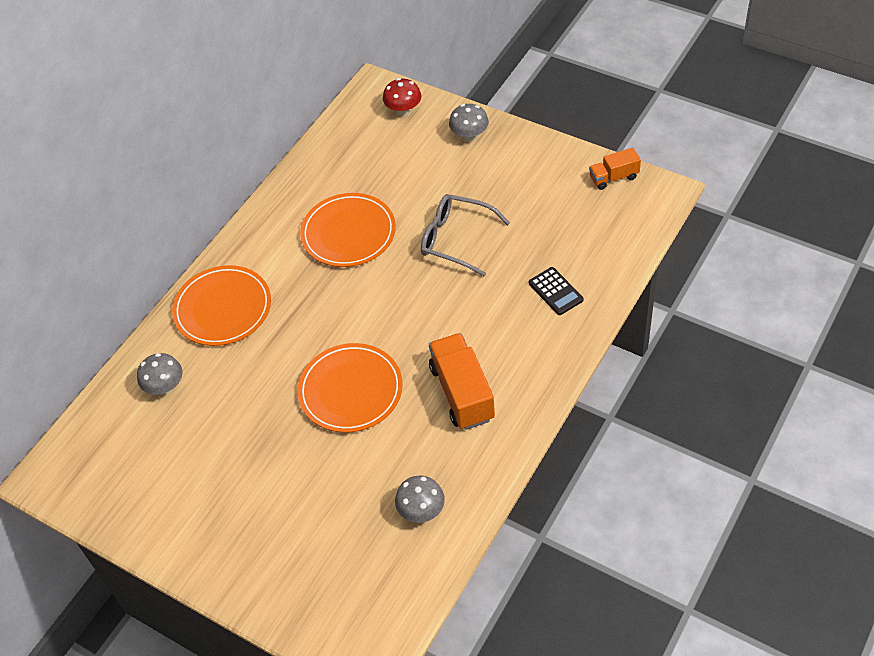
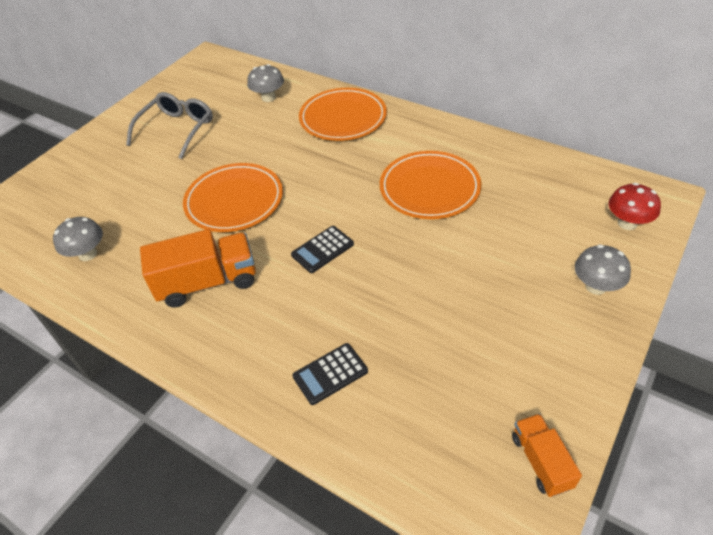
camera: 90 degrees right, 5 degrees down
grey glasses [421,194,510,277] -> grey glasses moved to [126,92,213,159]
none -> black calculator [291,226,354,273]

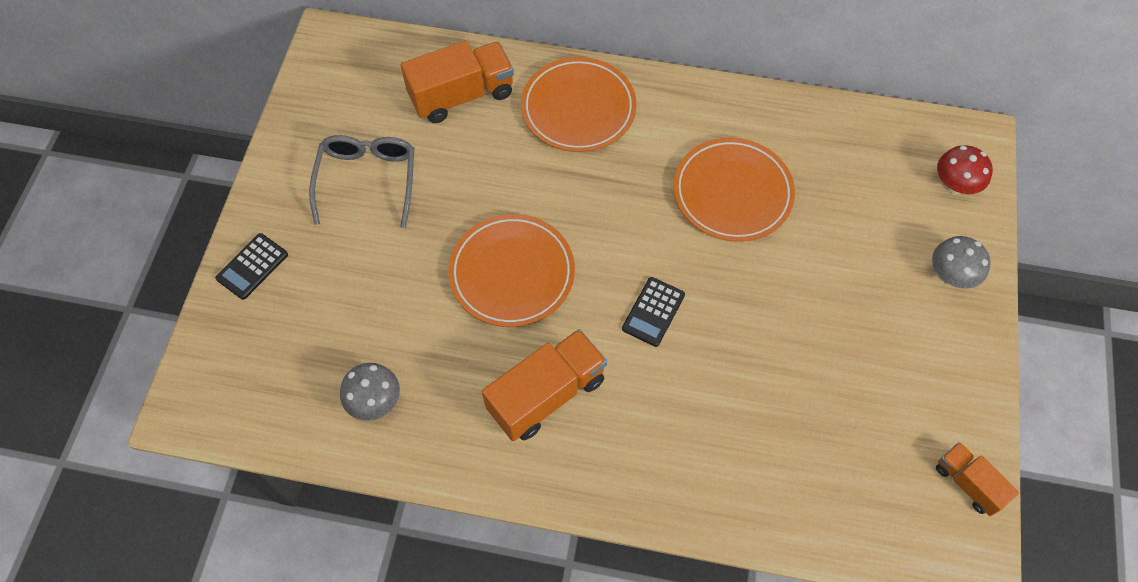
camera: 25 degrees left, 15 degrees up
grey mushroom [247,64,284,102] -> orange truck [401,41,514,123]
black calculator [292,343,368,405] -> black calculator moved to [215,233,288,300]

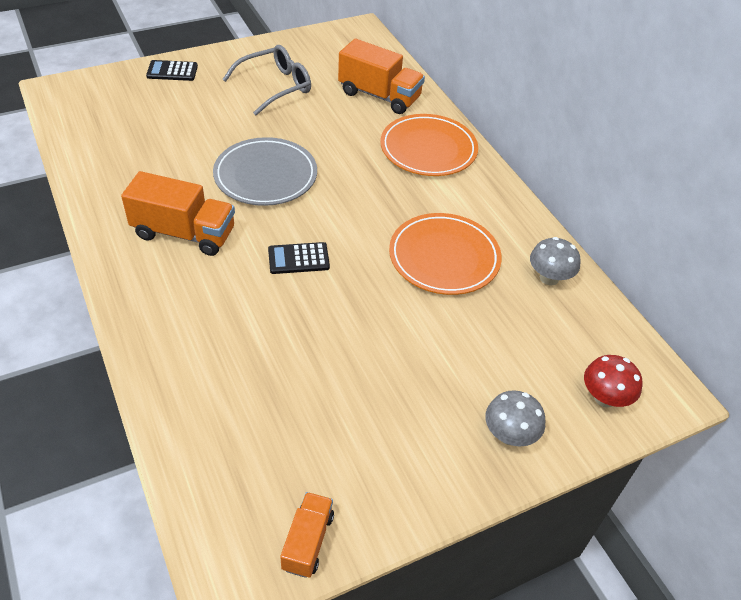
camera: 50 degrees right, 15 degrees down
grey mushroom [340,363,400,421] -> grey mushroom moved to [530,237,581,285]
orange plate [448,214,575,327] -> grey plate [213,137,317,206]

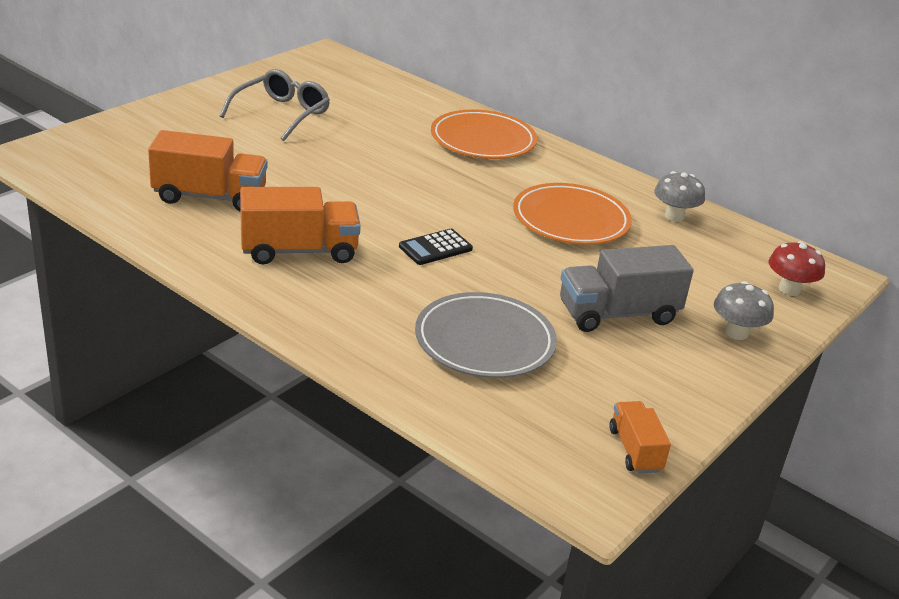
camera: 25 degrees left, 15 degrees down
black calculator [146,60,198,81] -> none
grey plate [213,137,317,206] -> grey plate moved to [415,292,557,378]
orange truck [338,39,425,114] -> orange truck moved to [148,130,267,212]
none -> grey truck [560,245,694,332]

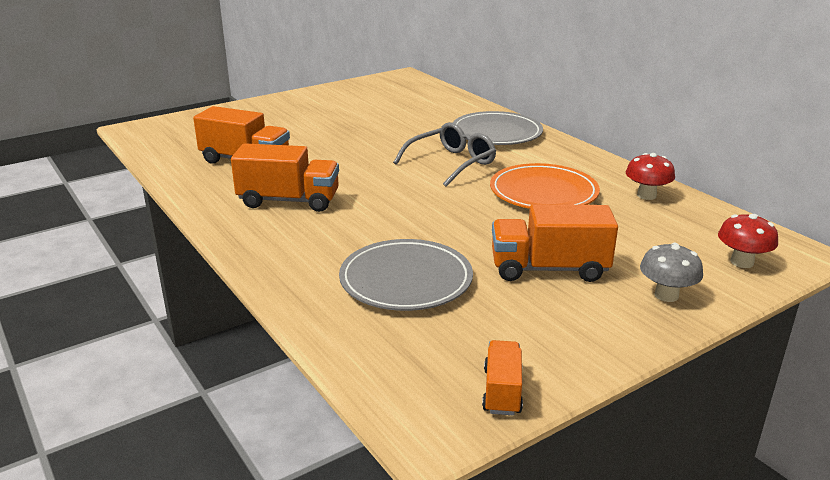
camera: 20 degrees right, 5 degrees down
grey glasses [220,69,330,141] -> grey glasses moved to [393,122,496,187]
black calculator [399,229,473,265] -> none
orange plate [431,109,537,159] -> grey plate [453,111,543,145]
grey truck [560,245,694,332] -> orange truck [492,204,618,282]
grey mushroom [654,171,705,222] -> red mushroom [626,153,675,200]

